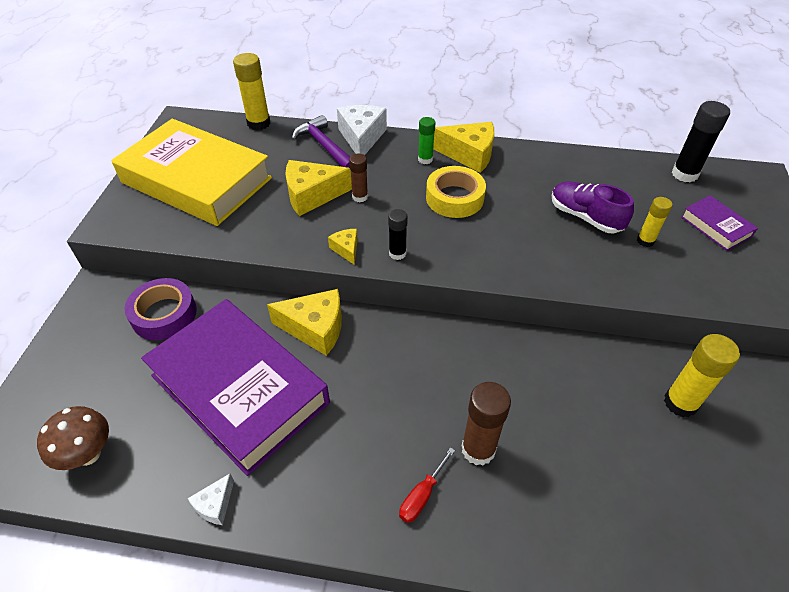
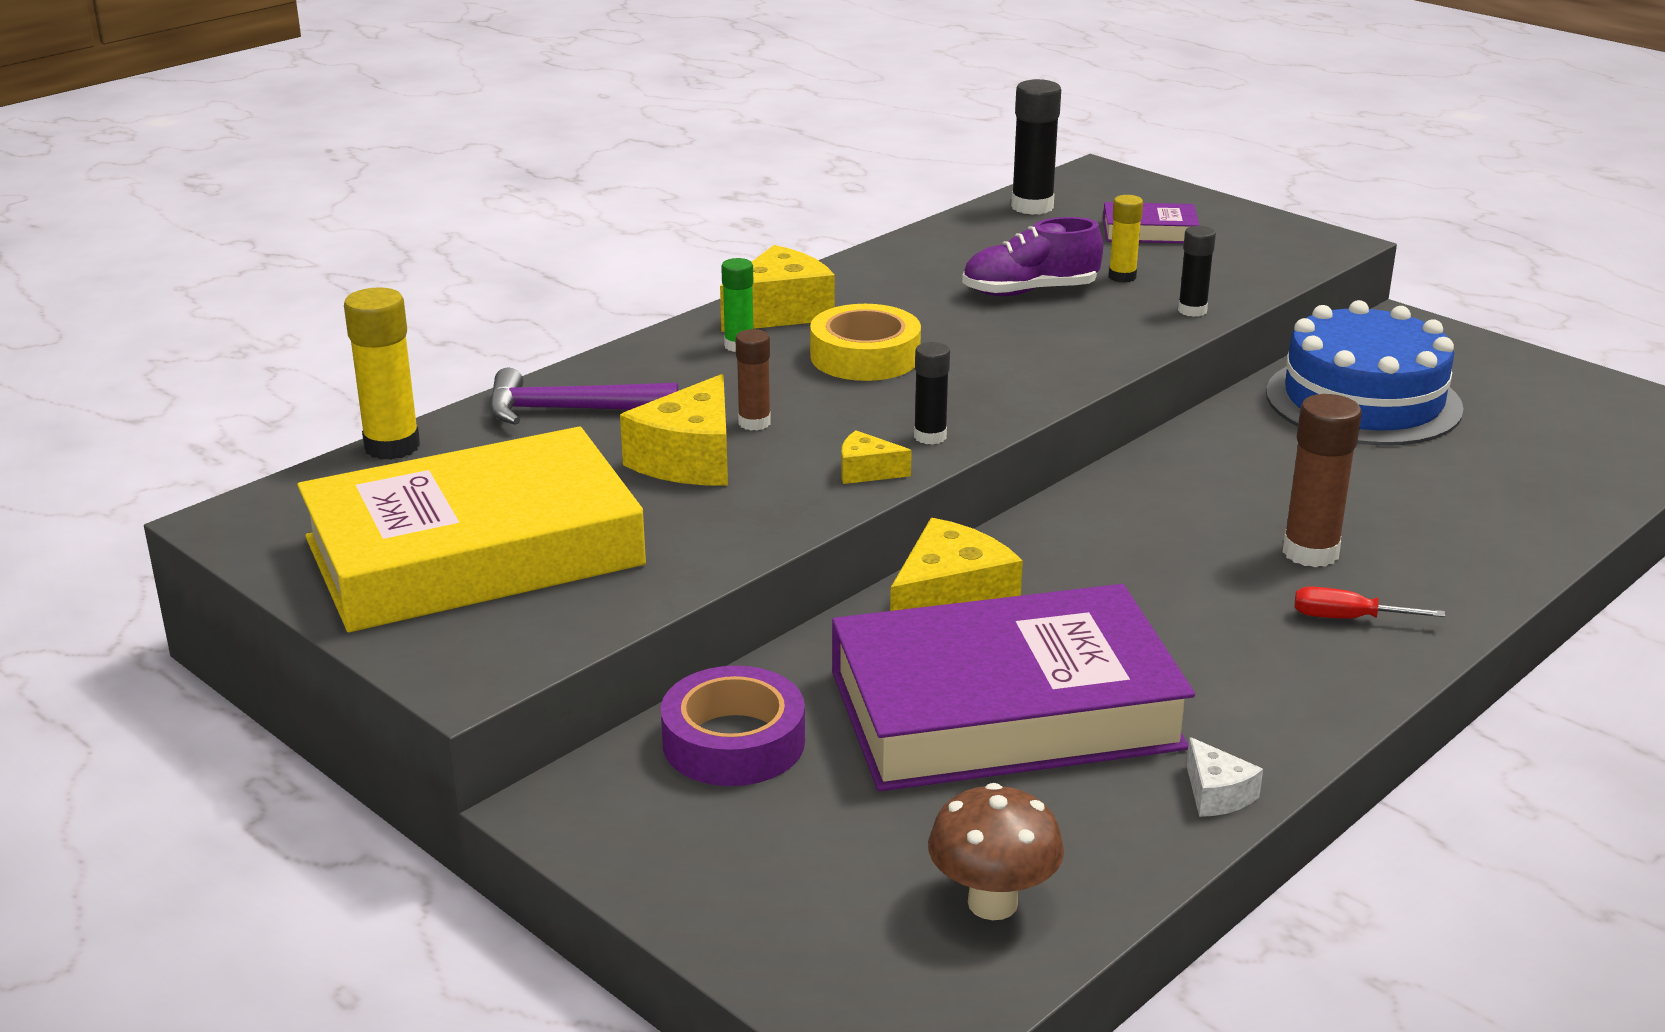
camera: 55 degrees left, 20 degrees down
white cheese [337,105,387,155] -> none
red screwdriver [399,447,455,523] -> red screwdriver turned 120 degrees clockwise [1294,586,1445,619]
yellow glue stick [664,334,740,418] -> blue cake [1266,300,1464,446]
none -> black glue stick [1178,226,1216,317]

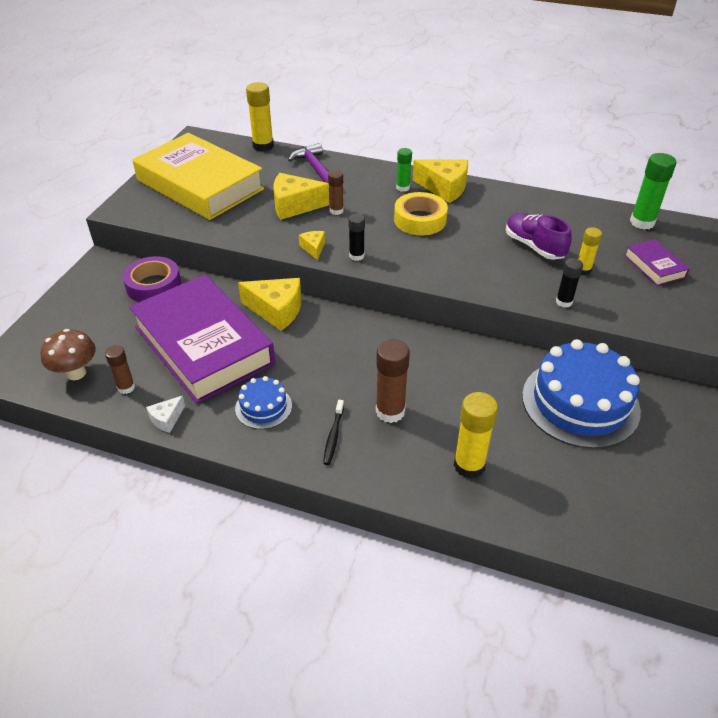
camera: 65 degrees right, 15 degrees up
black glue stick [1011,79,1061,215] -> green glue stick [630,153,676,230]
red screwdriver [1294,586,1445,619] -> black toothbrush [323,400,344,465]
none -> brown glue stick [105,345,135,394]
none -> blue cake [235,376,292,429]
none -> yellow glue stick [454,392,498,479]

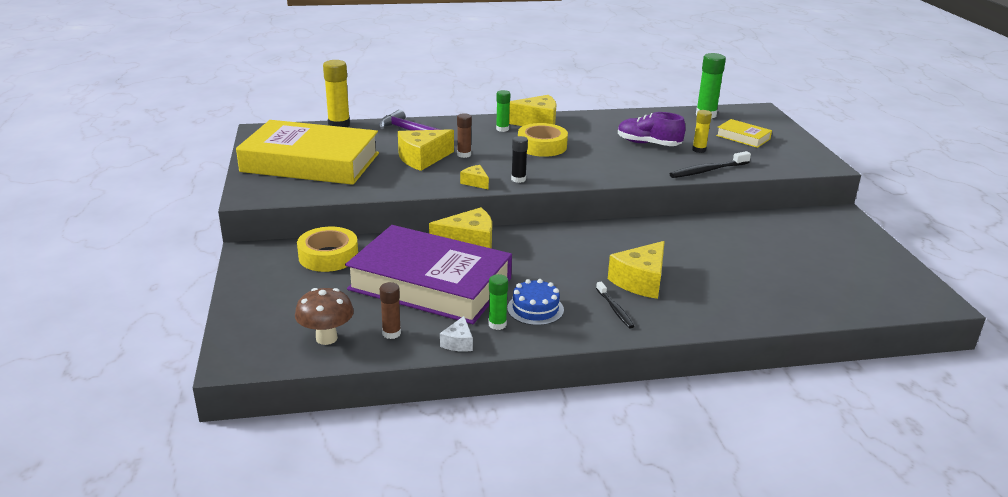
camera: 30 degrees left, 15 degrees down
purple tape [123,256,181,302] -> yellow tape [297,227,358,272]
brown glue stick [376,339,410,423] -> yellow cheese [608,241,665,299]
yellow glue stick [454,392,498,479] -> none
blue cake [522,339,641,449] -> none
black glue stick [556,258,583,308] -> black toothbrush [670,151,751,178]
purple book [624,239,690,286] -> yellow book [716,119,772,148]
none -> green glue stick [488,274,508,330]

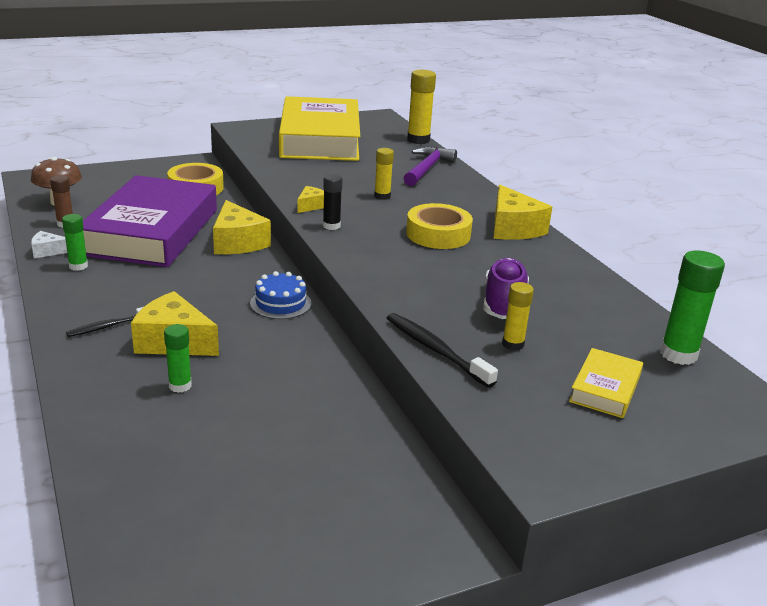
camera: 75 degrees right, 0 degrees up
yellow cheese [398,129,454,171] -> none
brown glue stick [457,113,472,158] -> yellow glue stick [374,148,394,200]
green glue stick [496,90,510,132] -> green glue stick moved to [164,324,192,393]
blue cake [507,279,564,326] -> blue cake moved to [250,271,311,319]

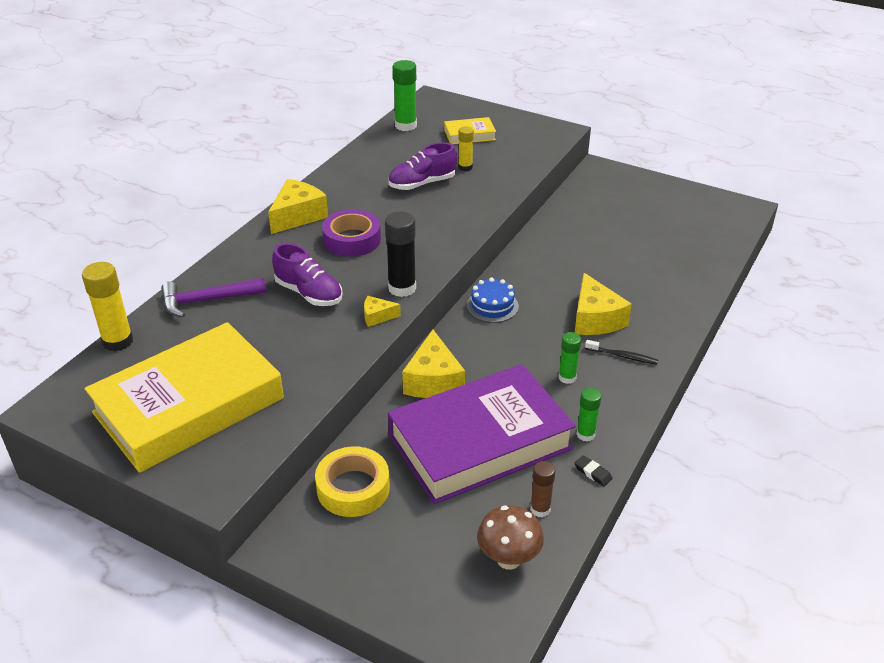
camera: 125 degrees left, 10 degrees up
white cheese [31,231,67,259] -> black eraser [575,455,613,486]
green glue stick [164,324,192,393] -> green glue stick moved to [558,332,581,384]
yellow cheese [213,200,271,254] -> yellow cheese turned 150 degrees clockwise [402,330,465,398]
black glue stick [323,174,343,230] -> black glue stick [385,212,416,297], size x1.65
yellow glue stick [374,148,394,200] -> purple shoe [272,243,343,306]
black toothbrush [387,313,498,388] -> none
yellow tape [406,203,473,249] -> purple tape [322,209,381,257]

